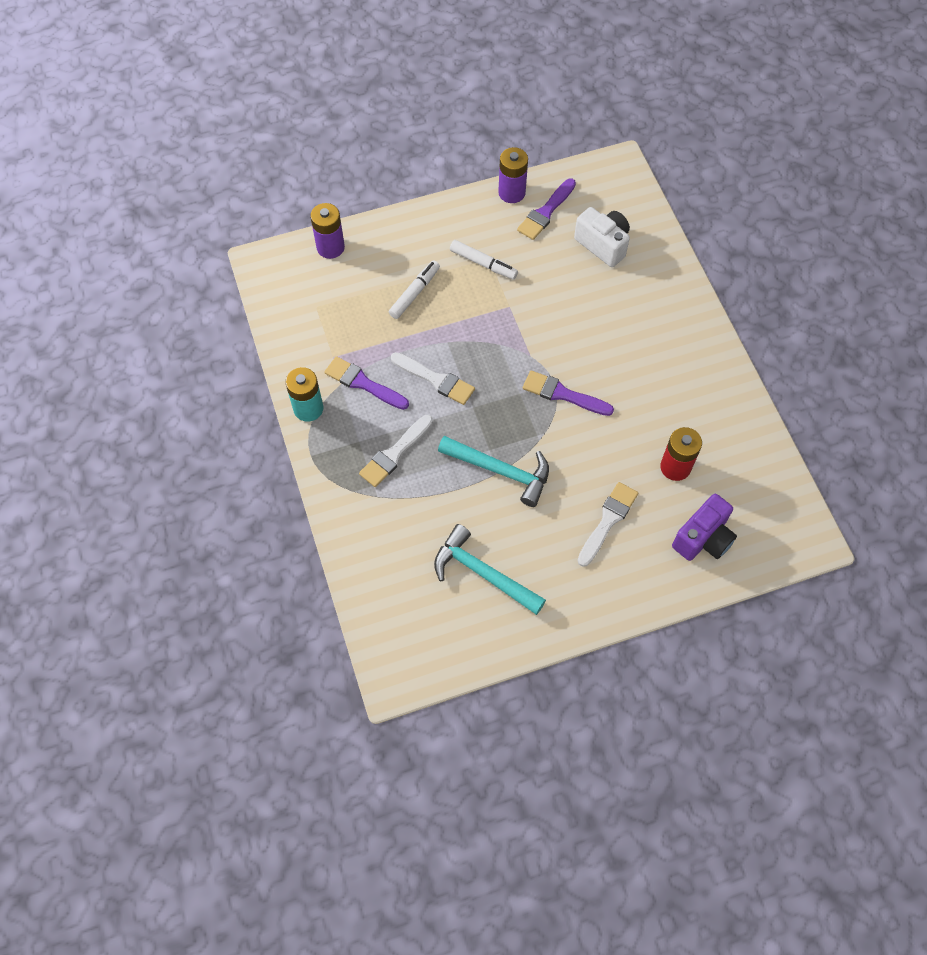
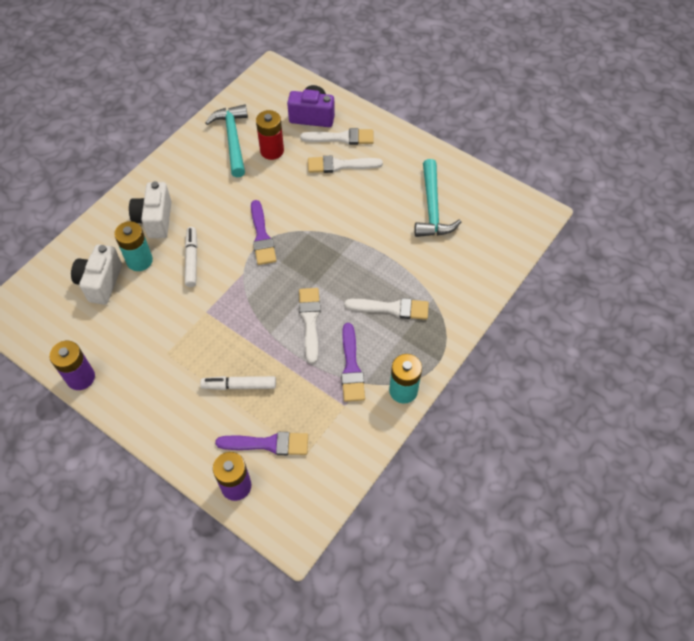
camera: 125 degrees left, 5 degrees down
turquoise hammer [438,436,549,507] -> turquoise hammer moved to [205,105,248,177]
white marker [450,240,518,280] -> white marker moved to [185,227,198,287]
purple brush [517,178,576,240] -> purple brush moved to [215,432,308,455]
none -> turquoise battery [114,221,153,271]
none -> white camera [129,181,172,238]
none -> white brush [300,128,374,145]

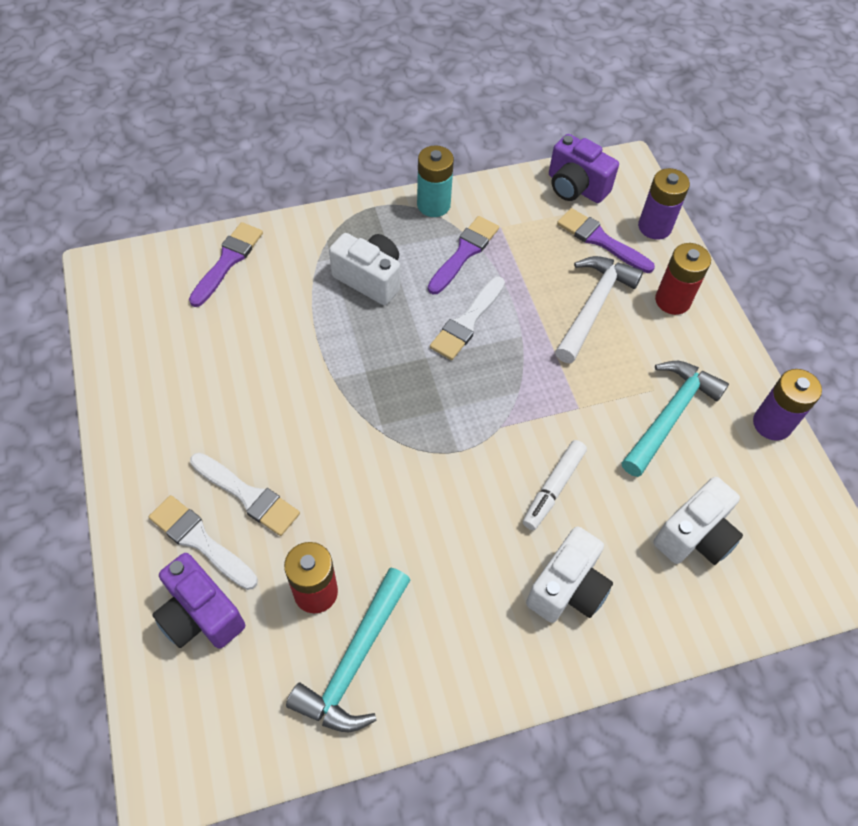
camera: 145 degrees left, 0 degrees up
turquoise battery [114,221,153,271] -> none
white marker [200,376,276,390] -> white hammer [555,256,643,363]
purple brush [251,200,277,265] -> purple brush moved to [189,222,263,307]
white brush [345,298,429,320] -> white camera [329,233,400,305]
turquoise hammer [415,159,461,237] -> turquoise hammer moved to [622,361,729,477]
none -> purple camera [549,134,619,203]
none -> red battery [655,243,711,315]

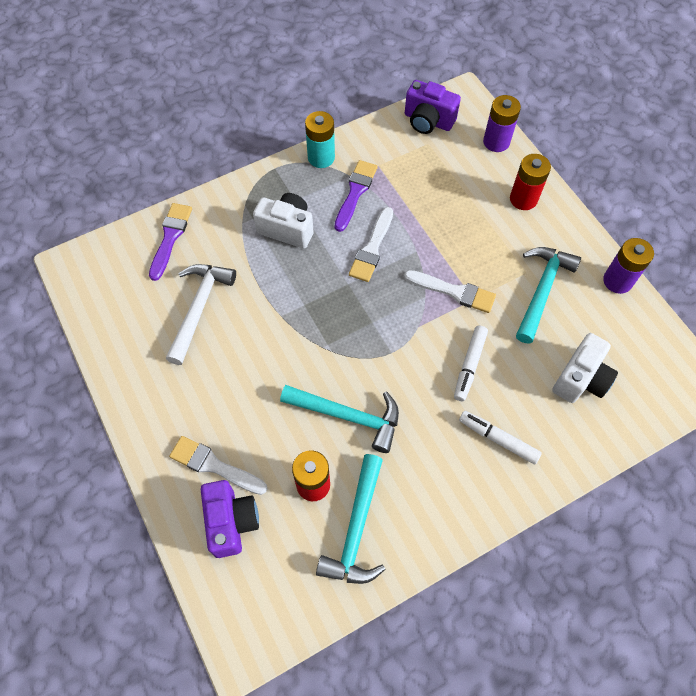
camera: 10 degrees left, 5 degrees up
purple camera [152,553,245,649] -> purple camera turned 135 degrees counterclockwise [201,480,259,558]
white brush [190,453,300,536] -> white brush moved to [404,270,496,313]
white camera [526,526,613,623] -> white marker [459,411,542,464]
white hammer [555,256,643,363] -> white hammer moved to [166,264,236,365]
purple brush [557,208,655,273] -> none
none -> turquoise hammer [280,385,399,453]

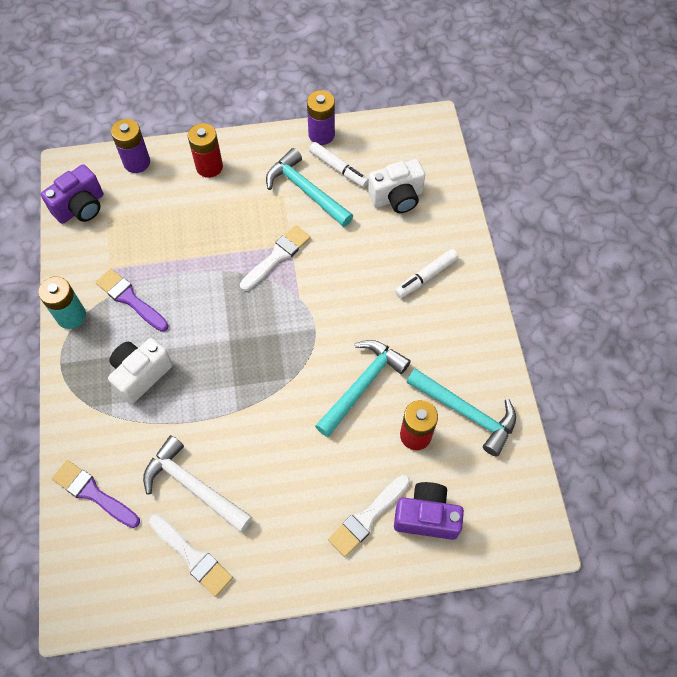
camera: 70 degrees left, 0 degrees up
white brush [349,207,393,282] -> white brush moved to [149,514,233,597]
white marker [454,326,488,401] -> white marker moved to [309,142,369,187]
white camera [552,333,618,403] -> white camera turned 105 degrees clockwise [368,159,425,213]

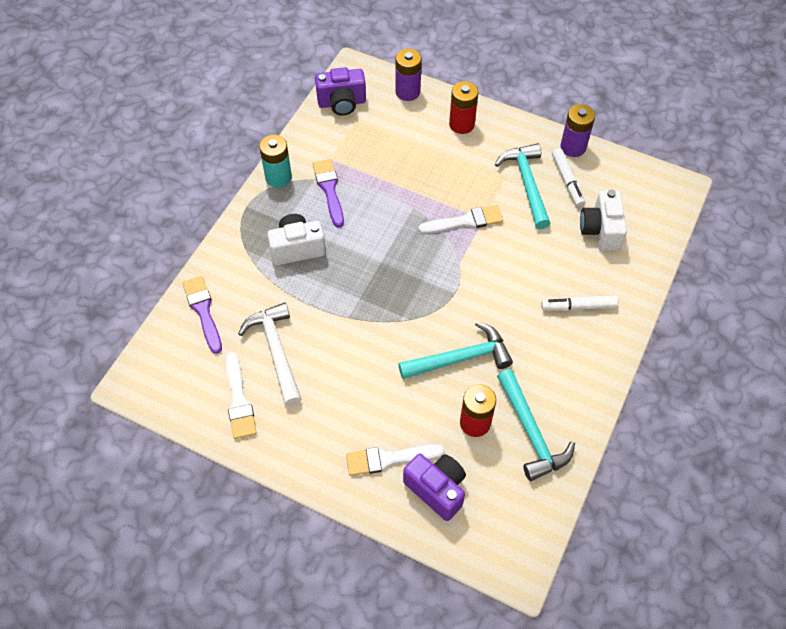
camera: 35 degrees right, 5 degrees down
white camera [368,159,425,213] -> white camera turned 75 degrees clockwise [580,190,627,251]

